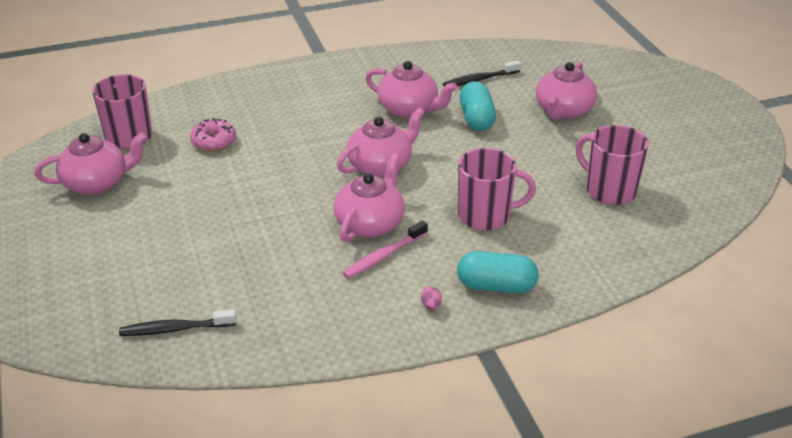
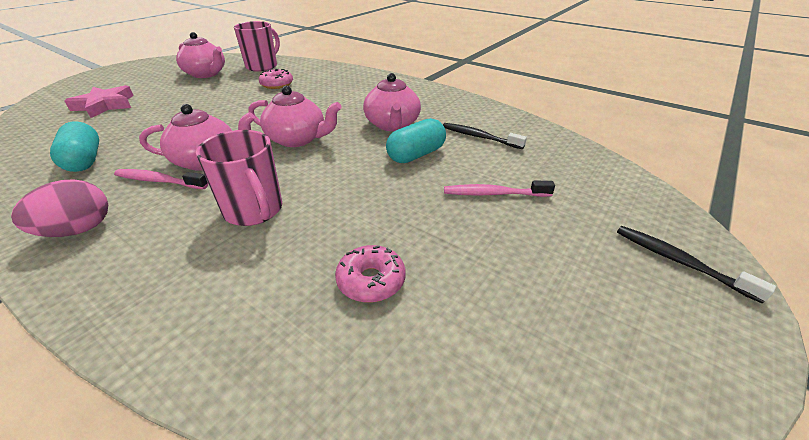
camera: 55 degrees right, 0 degrees up
black toothbrush [119,309,236,336] -> black toothbrush moved to [617,226,776,304]
pink egg [421,287,442,310] -> pink egg [11,179,108,237], size x2.39
turquoise capsule [457,251,539,294] -> turquoise capsule moved to [50,121,99,172]
pink teapot [536,62,597,119] -> pink toothbrush [444,181,555,197]
pink mug [576,125,649,205] -> pink donut [335,245,405,302]
none -> pink star [65,85,134,118]

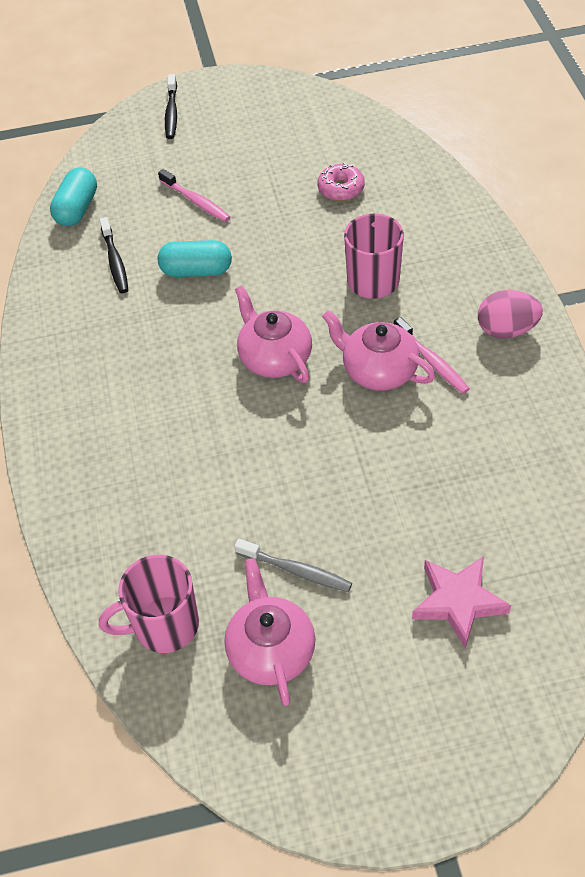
camera: 135 degrees left, 15 degrees up
turquoise capsule [50,121,99,172] -> turquoise capsule moved to [50,167,97,226]
pink donut [259,69,293,89] -> none
pink teapot [363,73,421,131] -> none
none -> grey toothbrush [234,539,352,592]

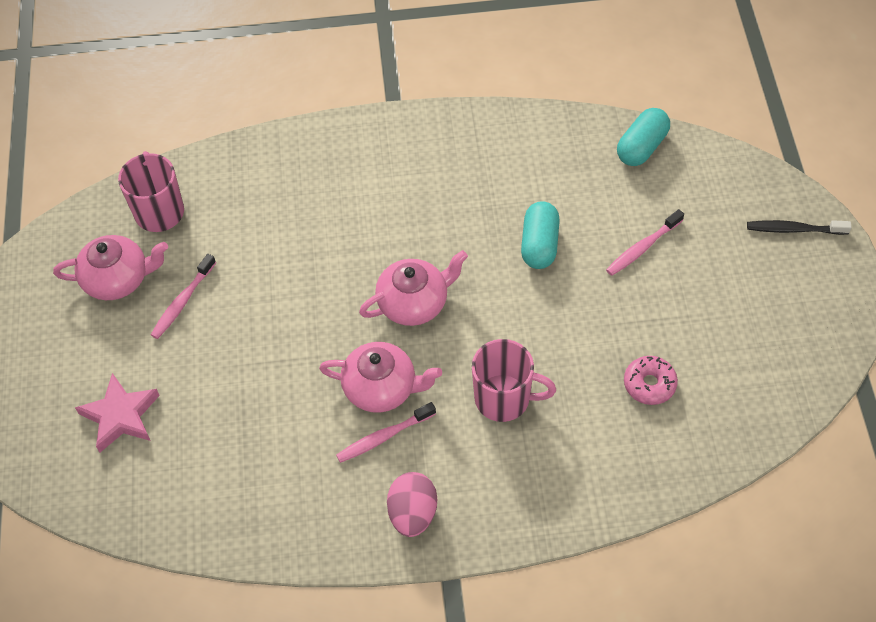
camera: 95 degrees right, 5 degrees up
turquoise capsule [50,167,97,226] -> turquoise capsule turned 75 degrees counterclockwise [617,108,670,166]
black toothbrush [100,217,128,293] -> none
grey toothbrush [234,539,352,592] -> pink toothbrush [151,254,216,339]
pink teapot [322,310,435,391] -> pink teapot turned 60 degrees clockwise [319,342,442,413]

